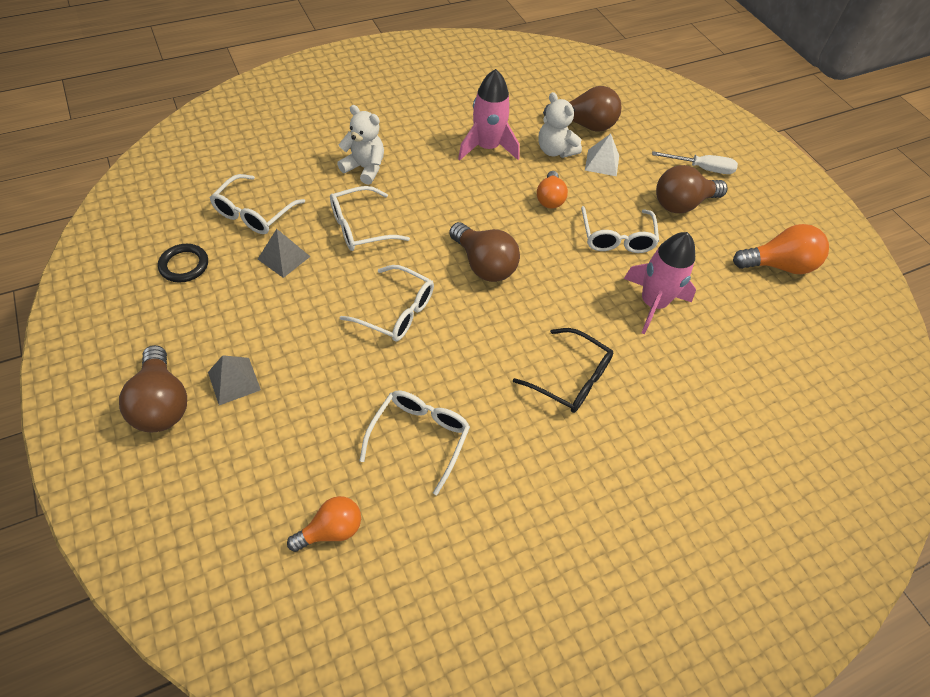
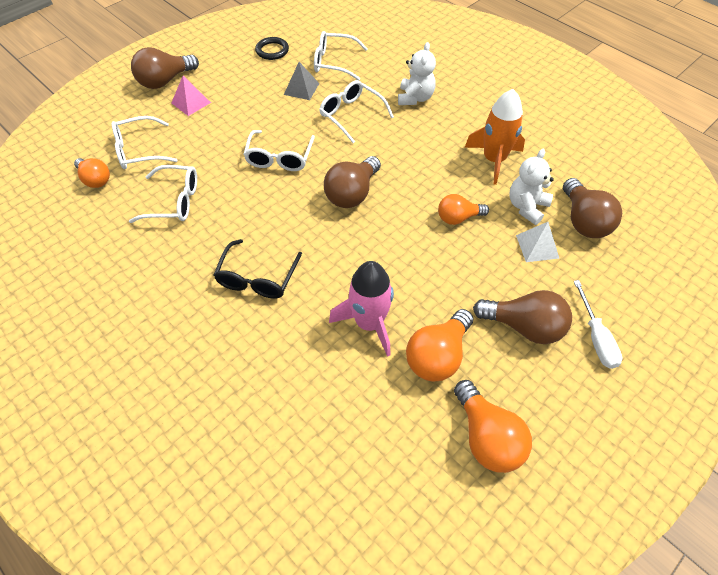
camera: 75 degrees right, 0 degrees up
grey pyramid [208,355,261,405] -> pink pyramid [171,76,211,116]
pink rocket [458,69,519,160] -> orange rocket [464,89,525,185]
white glasses [581,206,659,253] -> white glasses moved to [111,116,177,169]
brown light bulb [656,165,728,213] -> brown light bulb turned 150 degrees clockwise [473,290,572,344]
none -> orange light bulb [406,309,473,381]

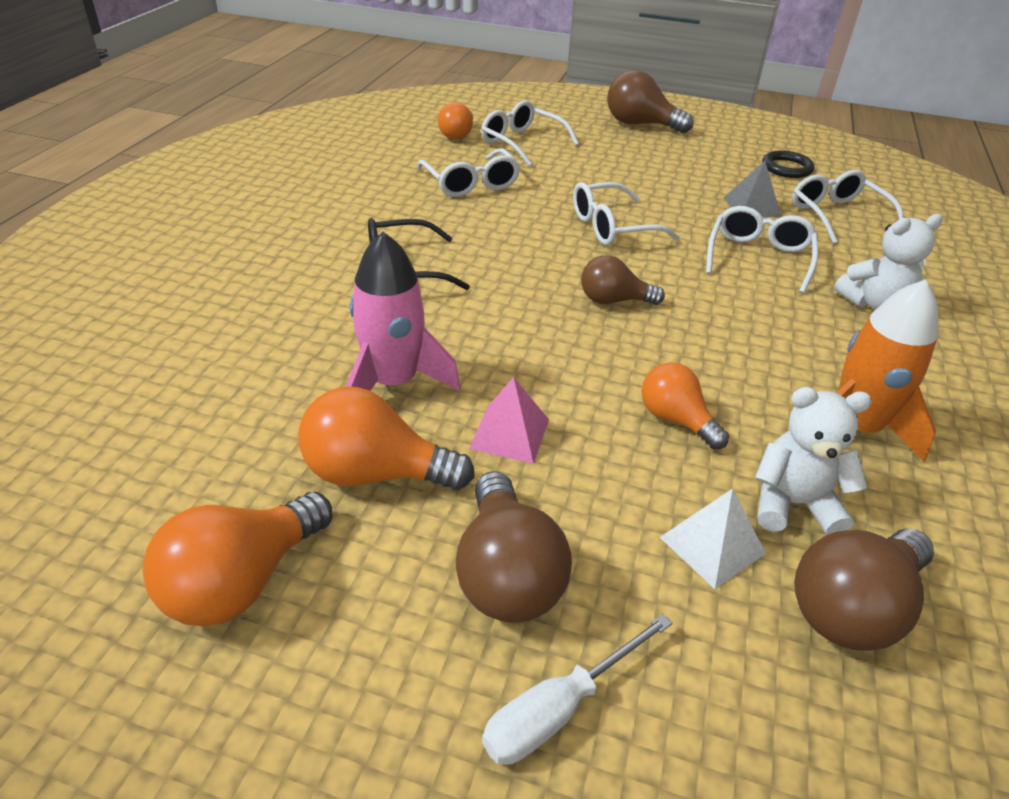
camera: 60 degrees right, 15 degrees down
pink pyramid [171,76,211,116] -> pink pyramid moved to [469,377,549,464]
brown light bulb [324,156,381,208] -> brown light bulb [581,255,665,305], size x0.66

